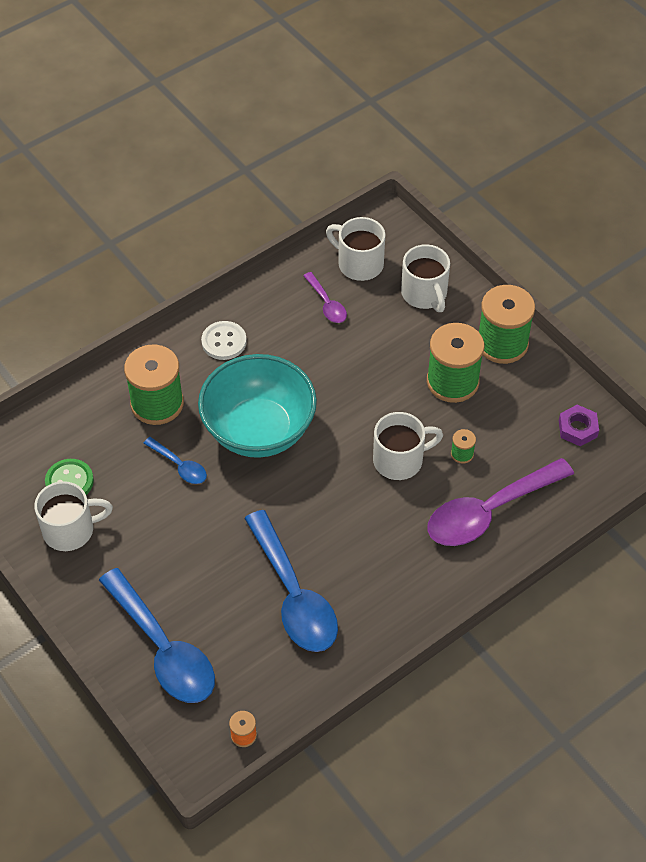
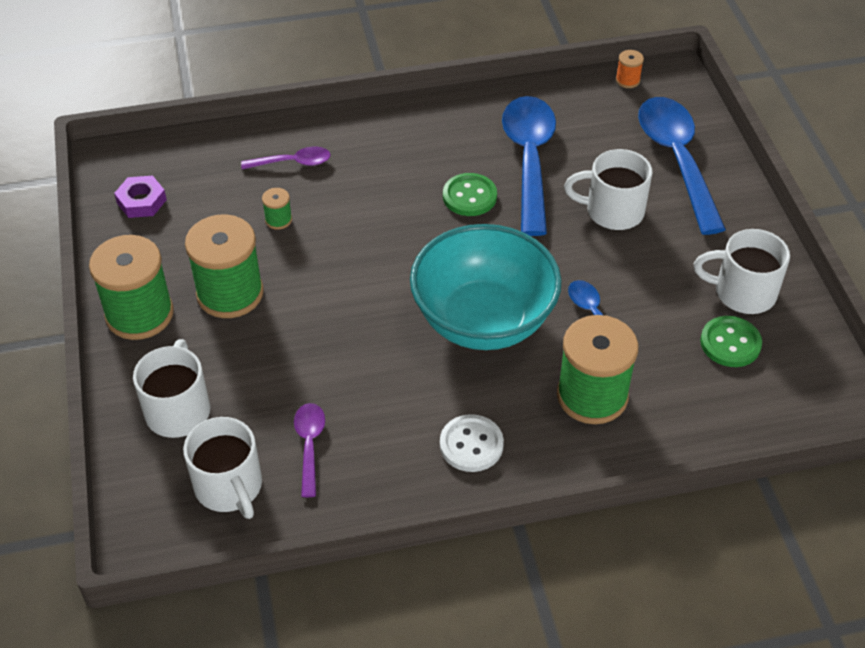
camera: 155 degrees left, 5 degrees down
white mug [373,412,443,480] -> white mug moved to [564,149,653,230]
purple spoon [428,458,574,546] -> purple spoon [241,147,331,169], size x0.48
none -> green button [443,173,497,216]

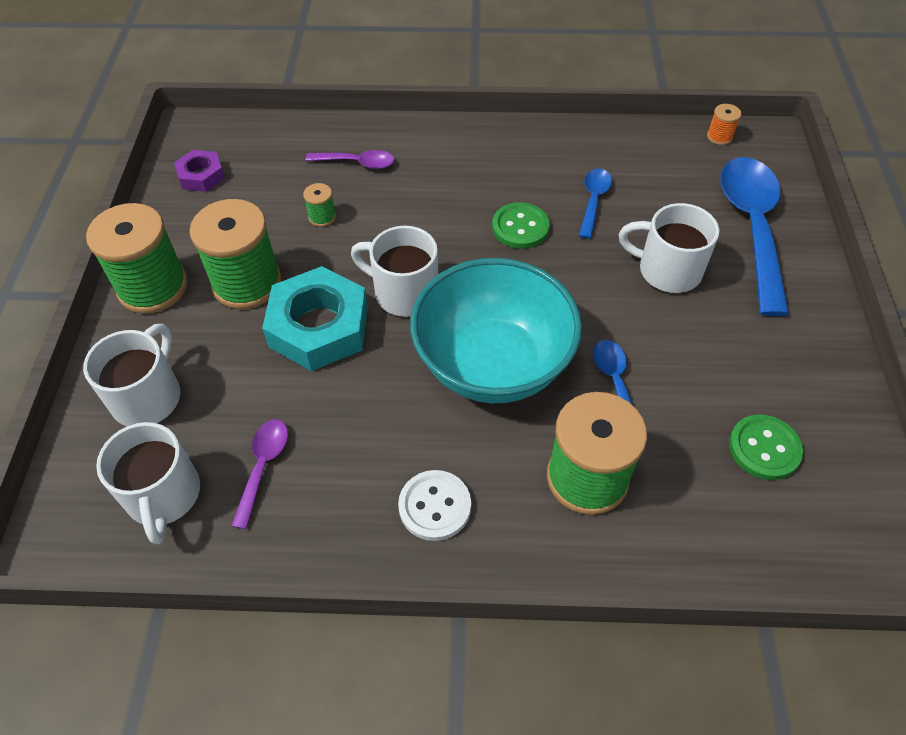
camera: 15 degrees right, 5 degrees up
blue spoon [502,96,556,236] -> blue spoon [579,169,612,239], size x0.48
white mug [694,229,790,314] -> white mug moved to [351,226,438,317]
none -> turquoise nut [262,266,368,371]

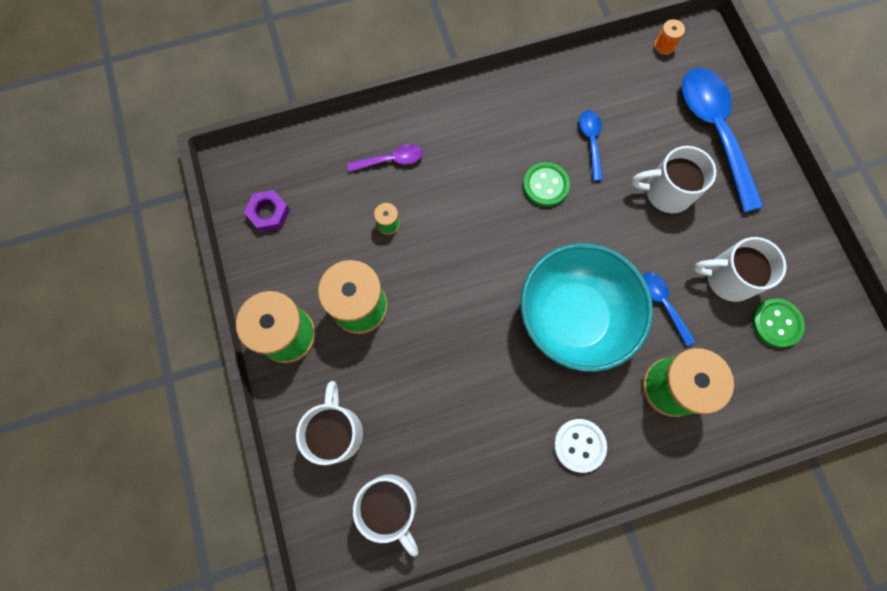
camera: 20 degrees left, 20 degrees up
purple spoon [231,420,288,529] -> none
turquoise nut [262,266,368,371] -> none
white mug [351,226,438,317] -> white mug moved to [694,237,786,302]

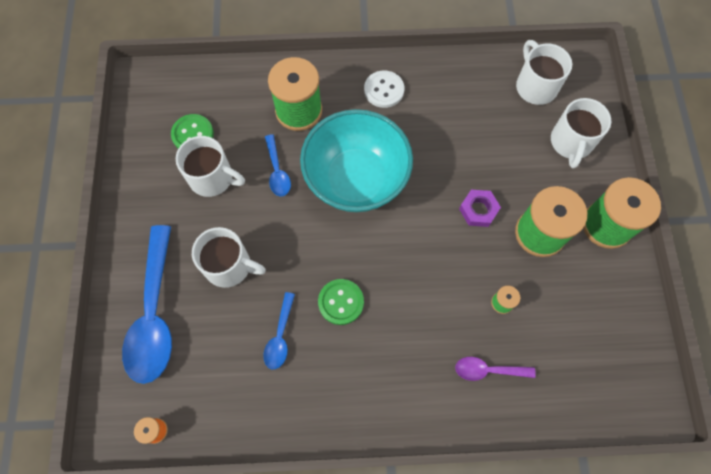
camera: 165 degrees left, 5 degrees down
purple nut [244,190,290,232] -> purple nut moved to [459,190,501,227]

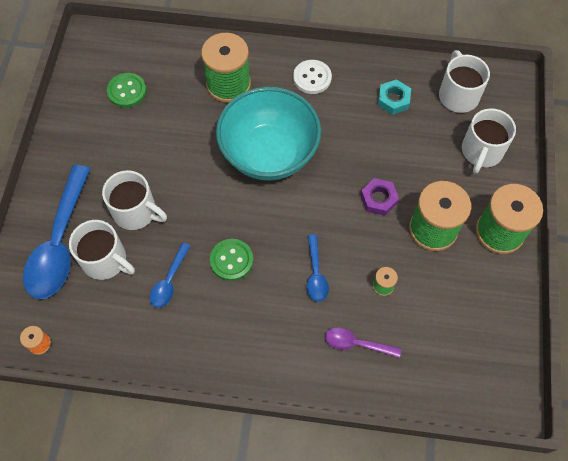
camera: 10 degrees right, 5 degrees down
white mug [176,136,245,197] -> white mug moved to [69,220,135,280]
blue spoon [265,134,291,196] -> blue spoon moved to [307,234,329,302]
none -> turquoise nut [378,79,411,115]

